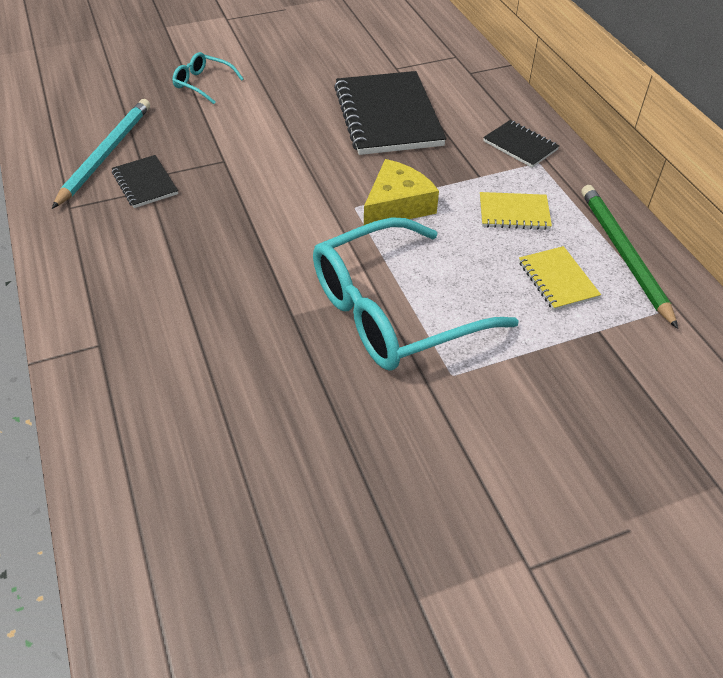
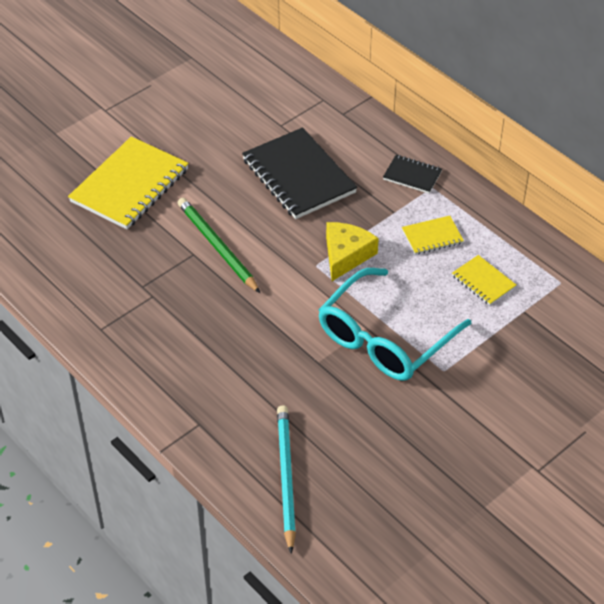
camera: 20 degrees left, 0 degrees up
turquoise pencil [52,99,150,209] -> turquoise pencil moved to [277,405,296,554]
black notebook [112,155,178,208] -> none
turquoise glasses [172,52,244,104] -> yellow notebook [68,136,189,229]
green pencil [581,185,678,329] -> green pencil moved to [178,198,260,293]

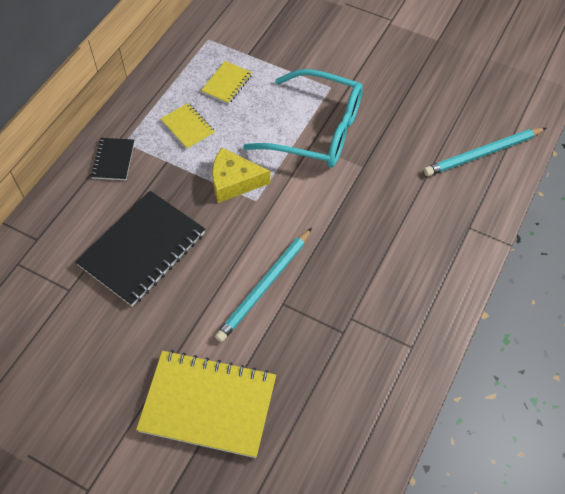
camera: 110 degrees left, 10 degrees up
green pencil [178,198,260,293] -> turquoise pencil [215,228,312,342]

